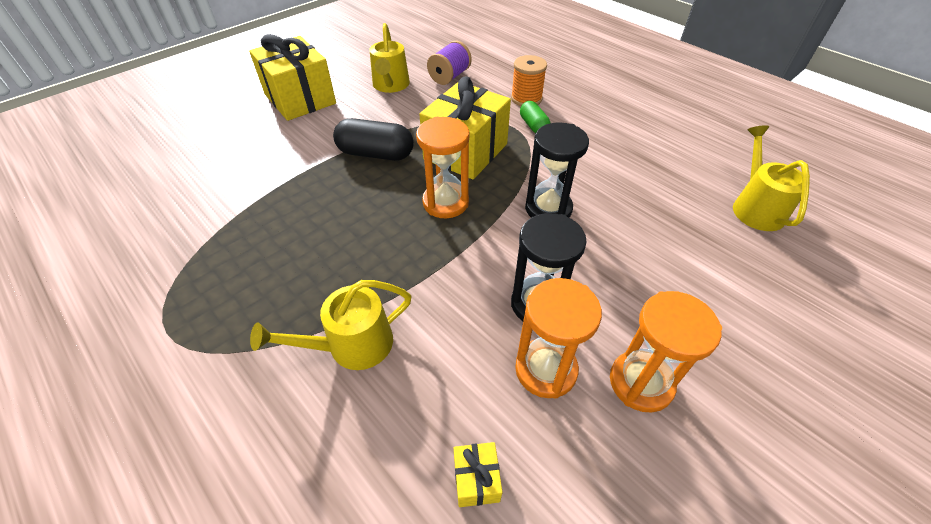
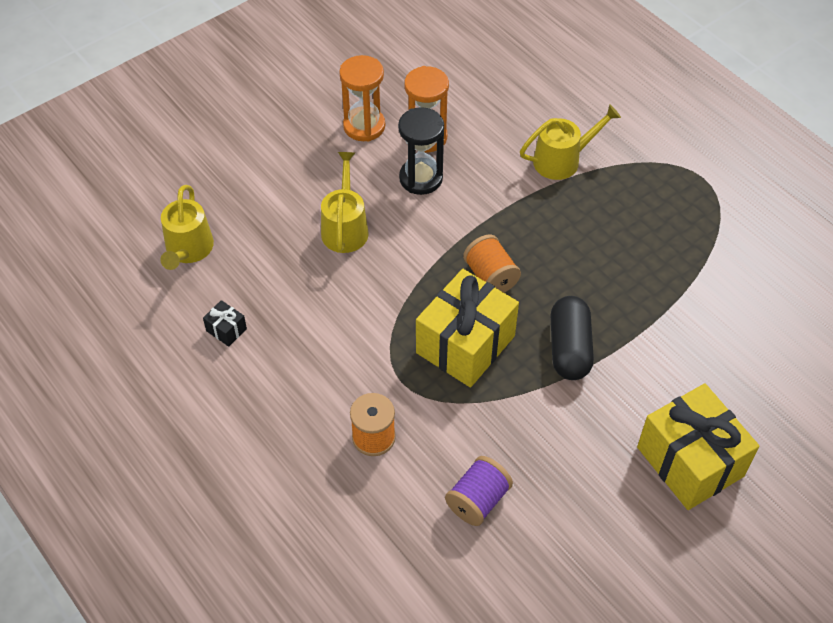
camera: 175 degrees left, 5 degrees up
black capsule [333,118,414,161] -> black capsule turned 75 degrees clockwise [550,296,594,380]
yellow watering can [369,23,410,93] -> yellow watering can moved to [321,152,369,253]
orange hourglass [416,117,469,218] -> orange spool [463,235,521,293]
yellow gift [454,442,502,507] -> none
green capsule [520,101,550,133] -> none
black hourglass [525,122,589,218] -> none
none -> black gift [203,300,247,347]

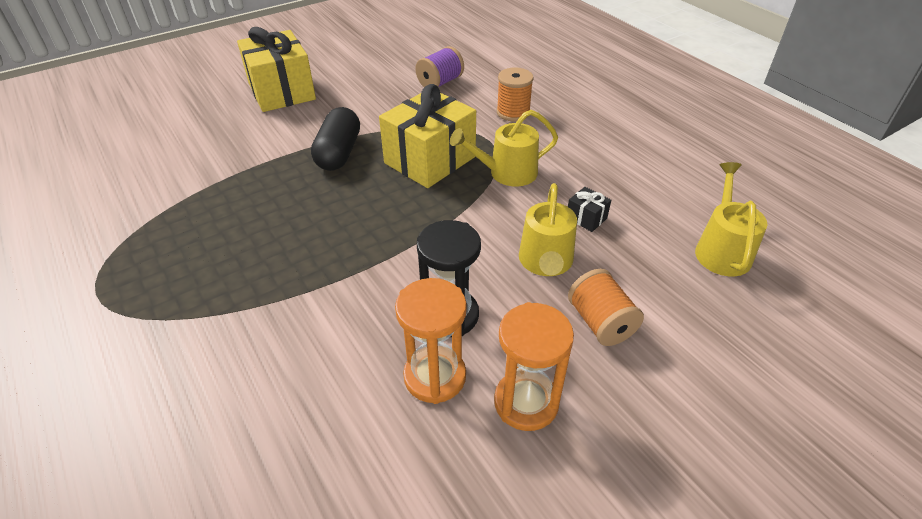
camera: 175 degrees left, 10 degrees down
black gift [203,300,247,347] -> black gift moved to [568,187,611,232]
orange spool [463,235,521,293] -> orange spool moved to [568,269,644,346]
yellow watering can [520,104,621,180] -> yellow watering can moved to [450,110,558,187]

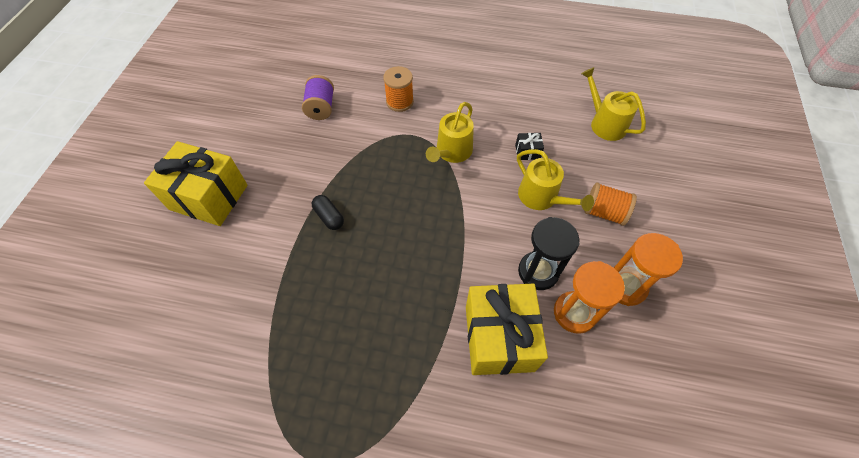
camera: 45 degrees left, 15 degrees up
black capsule [311,107,360,171] -> black capsule [312,195,344,230], size x0.59
yellow gift [379,84,476,188] -> yellow gift moved to [466,283,548,375]

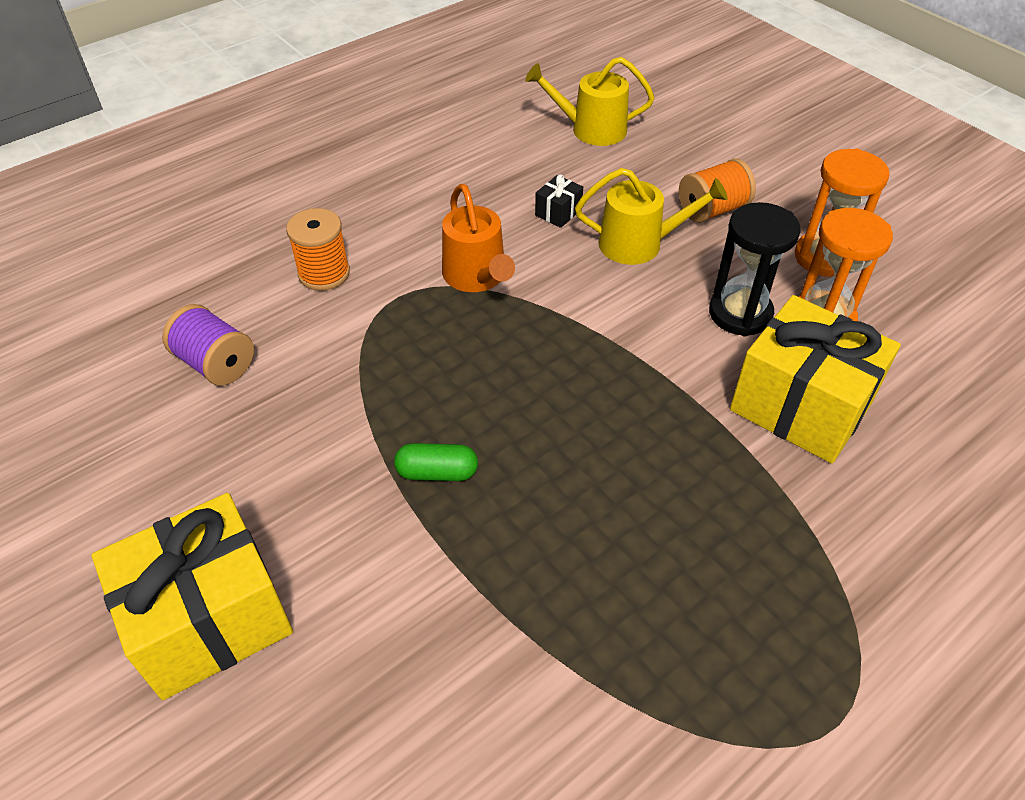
camera: 50 degrees left, 10 degrees down
black capsule [312,195,344,230] -> green capsule [394,443,478,481]
yellow watering can [426,102,474,163] -> orange watering can [442,184,515,292]

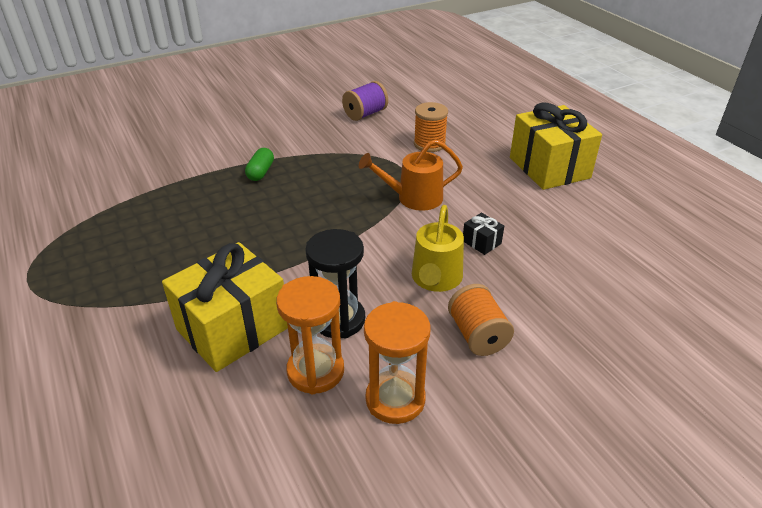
camera: 100 degrees right, 10 degrees down
yellow gift [92,493,293,700] -> yellow gift moved to [510,102,602,190]
yellow watering can [525,57,655,146] -> none

